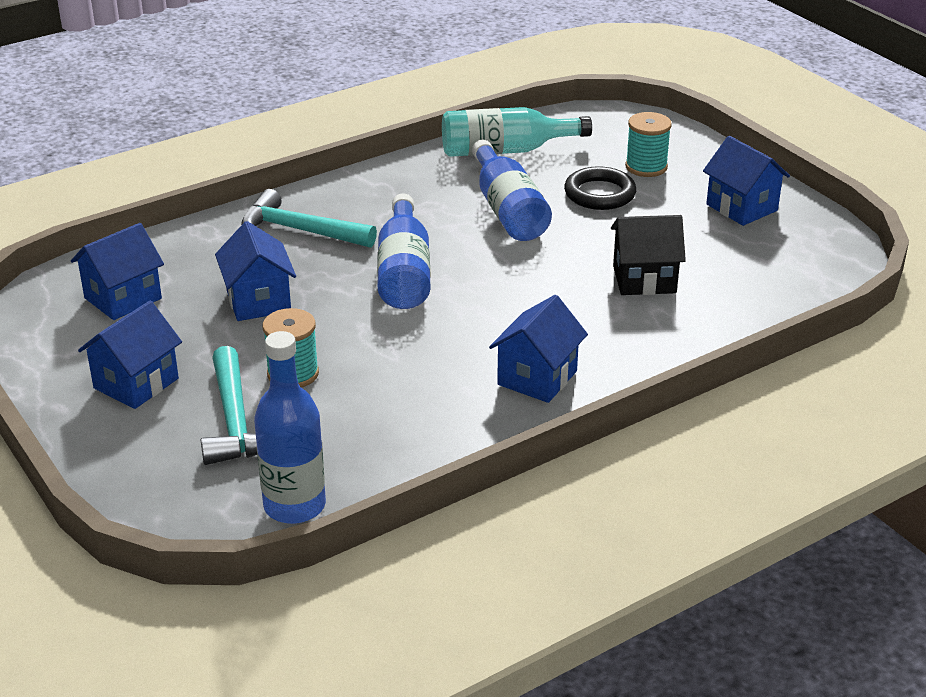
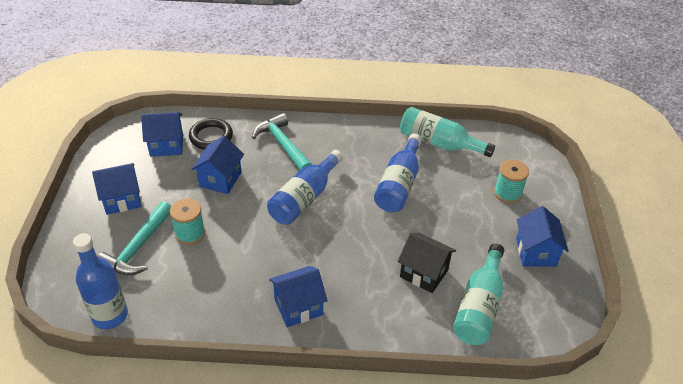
camera: 35 degrees right, 10 degrees up
black ring [564,166,636,210] -> black ring moved to [189,118,233,150]
none -> turquoise bottle [453,243,504,345]

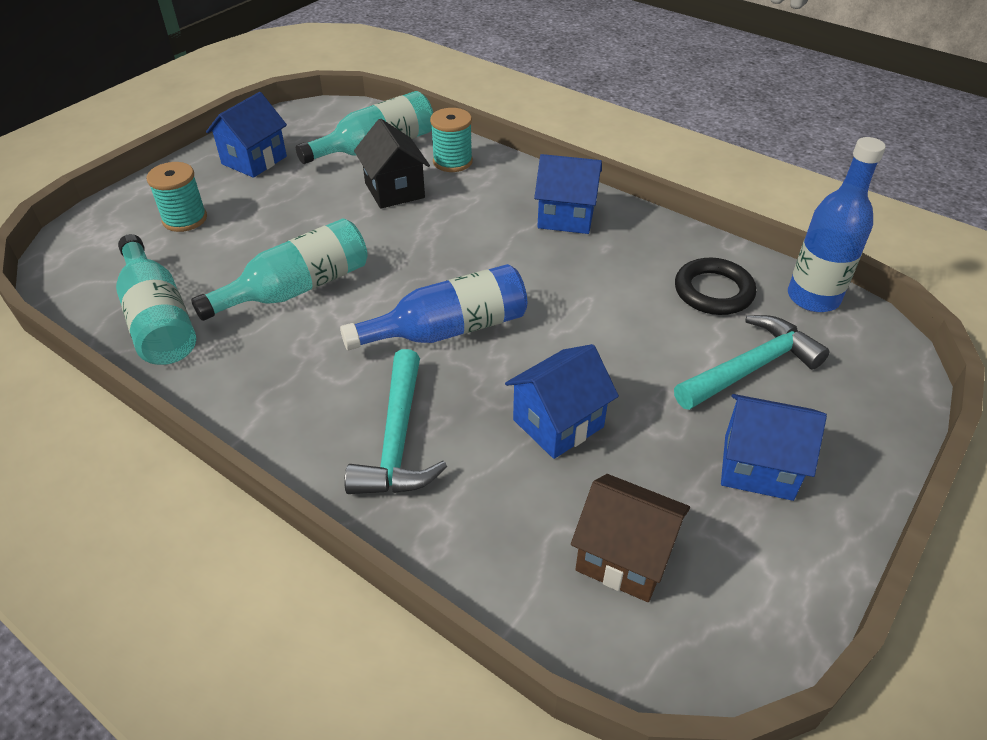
camera: 145 degrees left, 0 degrees up
blue house [141,112,183,157] -> brown house [571,474,690,602]
turquoise spool [170,198,205,245] -> turquoise spool moved to [430,108,473,172]
black ring [189,118,233,150] -> black ring moved to [675,258,756,315]
blue bottle [374,133,422,212] -> turquoise bottle [191,218,367,321]

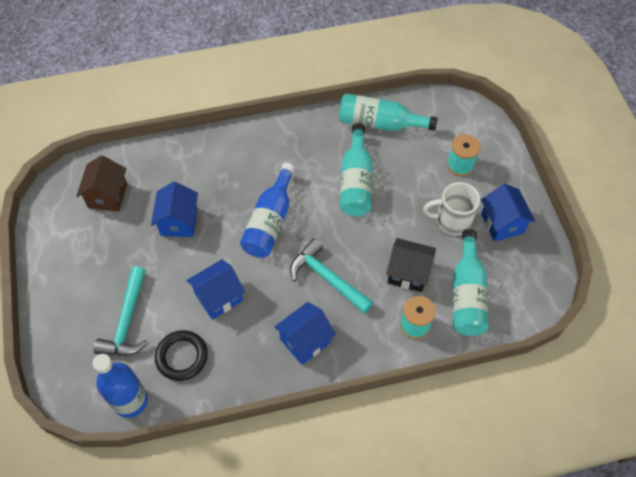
camera: 130 degrees right, 15 degrees up
turquoise hammer [344,349,447,494] -> turquoise hammer moved to [290,238,374,314]
brown house [571,474,690,602] -> brown house turned 60 degrees counterclockwise [76,155,127,212]
blue house [721,394,827,501] -> blue house moved to [187,259,245,320]
none -> white mug [423,182,480,235]

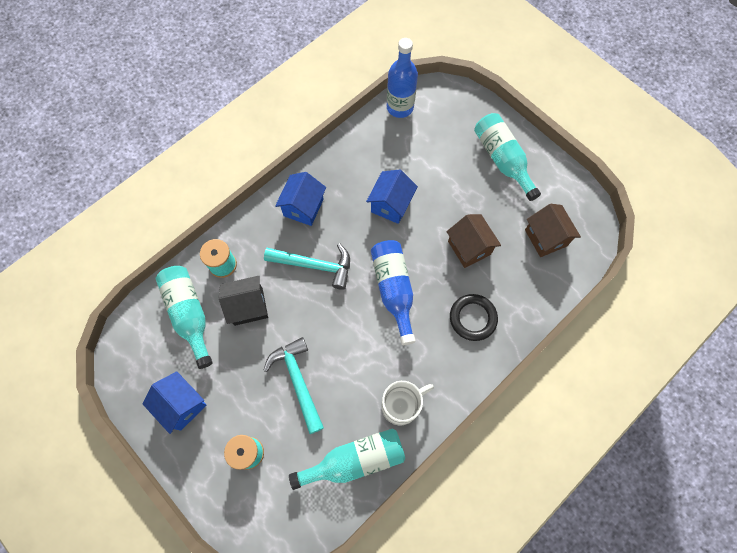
camera: 150 degrees right, 10 degrees up
turquoise hammer [94,266,148,356] -> turquoise hammer moved to [263,337,324,434]
blue house [151,182,198,237] -> brown house [446,214,501,268]
black ring [155,330,208,381] -> black ring moved to [450,294,498,341]
turquoise bottle [340,123,372,216] -> turquoise bottle moved to [474,113,541,201]
white mug [423,182,480,235] -> white mug moved to [382,381,434,426]

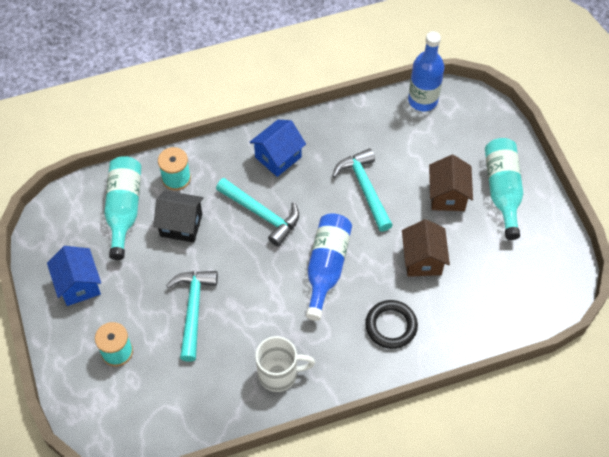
camera: 25 degrees right, 10 degrees down
turquoise bottle [289,429,405,490] -> none
blue house [366,170,418,224] -> turquoise hammer [332,148,393,232]
brown house [525,204,581,257] -> brown house moved to [429,155,473,211]

